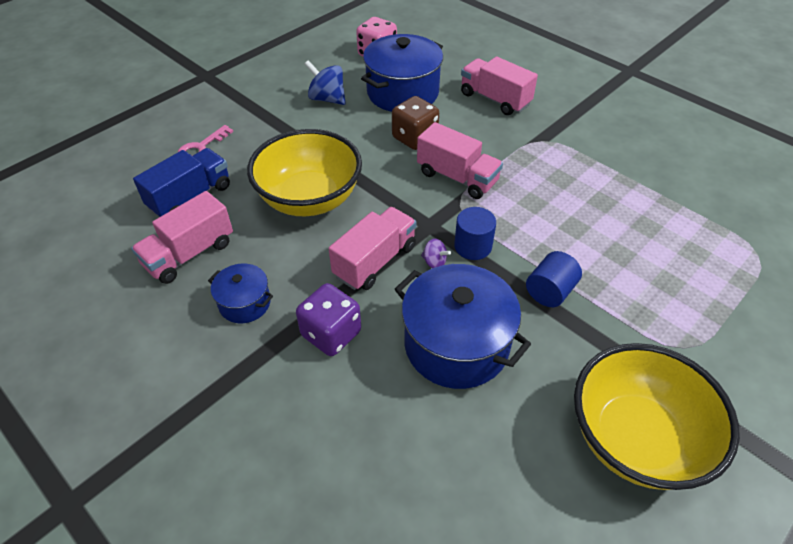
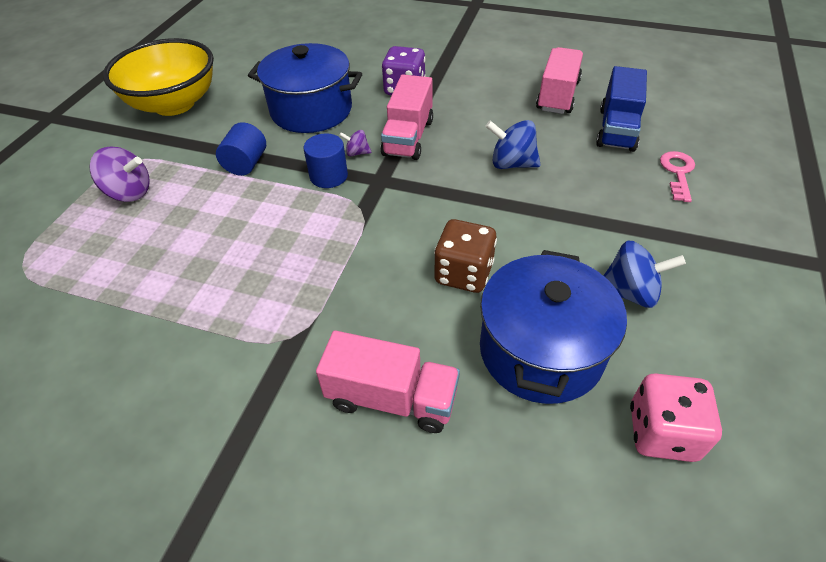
camera: 155 degrees right, 0 degrees up
blue pot [208,264,273,323] -> none
yellow bowl [247,129,362,216] -> blue spinning top [486,120,541,169]
pink truck [417,122,503,199] -> none
none -> purple spinning top [90,147,150,202]

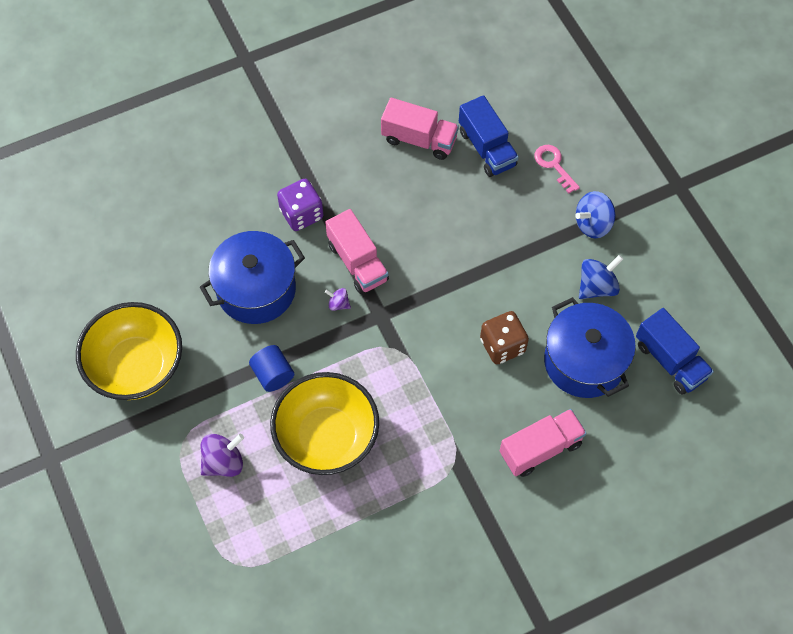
camera: 45 degrees left, 15 degrees up
blue cylinder [304,133,348,188] -> none
purple spinning top [339,130,372,156] -> purple spinning top turned 60 degrees clockwise [325,288,351,311]
blue spinning top [486,120,541,169] -> blue spinning top moved to [575,191,615,239]
pink truck [536,47,583,114] -> pink truck turned 135 degrees clockwise [381,98,459,160]
pink dice [630,373,722,462] -> blue truck [636,308,714,395]
none -> yellow bowl [270,372,379,475]

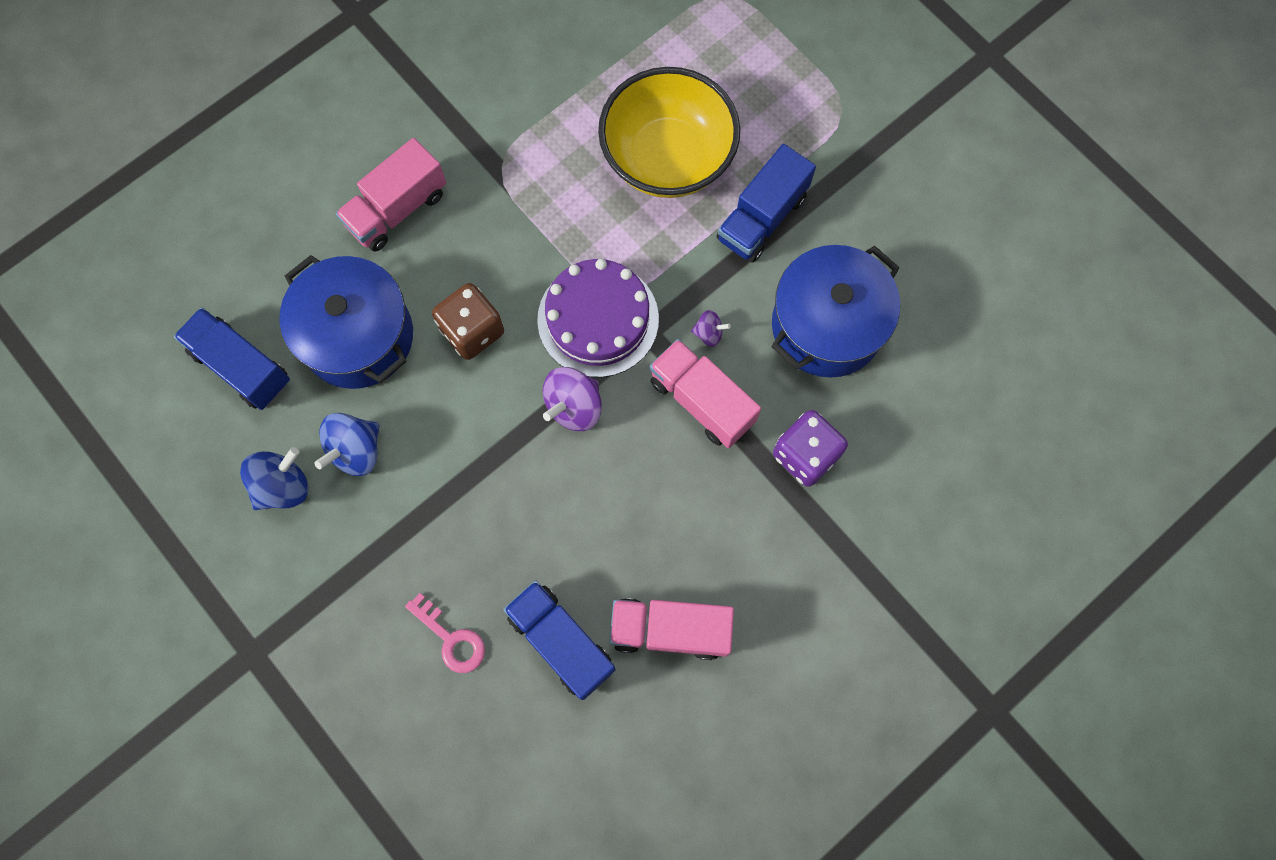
camera: 165 degrees right, 10 degrees up
yellow bowl [76,302,182,400] -> none
purple spinning top [201,434,244,477] -> purple spinning top moved to [543,367,602,431]
blue cylinder [249,345,294,392] -> blue truck [717,144,816,263]
blue spinning top [575,191,615,239] -> blue spinning top moved to [240,447,308,510]
none -> purple cake [537,259,659,377]

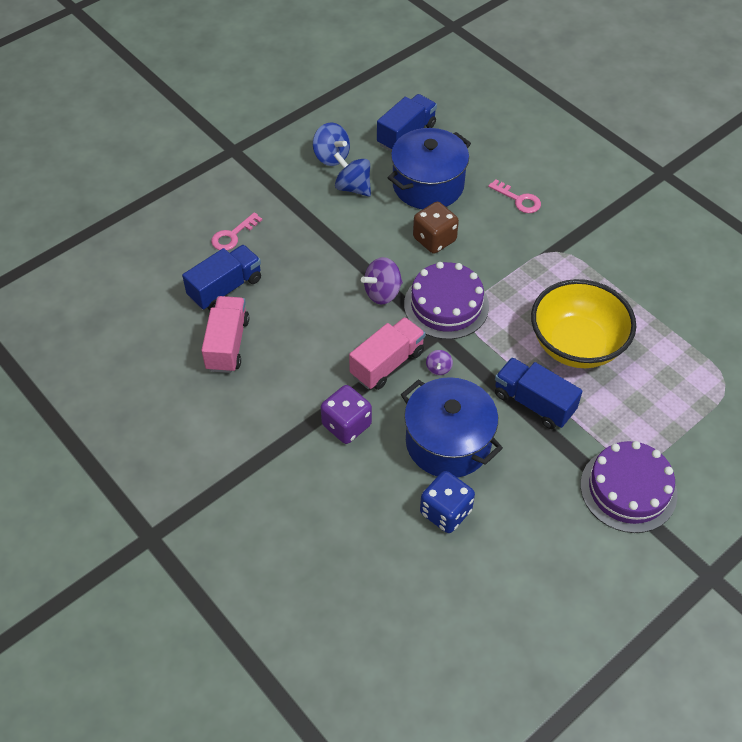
camera: 90 degrees right, 20 degrees down
pink truck [336,138,446,251] -> pink key [488,179,541,213]
purple spinning top [543,367,602,431] -> purple spinning top turned 75 degrees counterclockwise [361,257,403,304]
none -> blue dice [420,471,475,533]
none -> purple cake [581,441,677,533]

